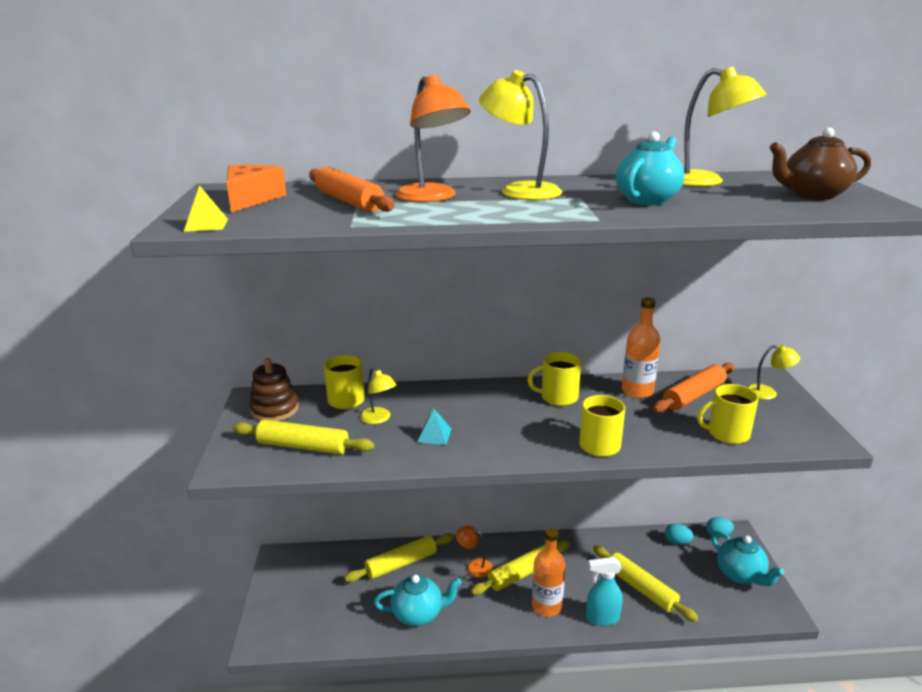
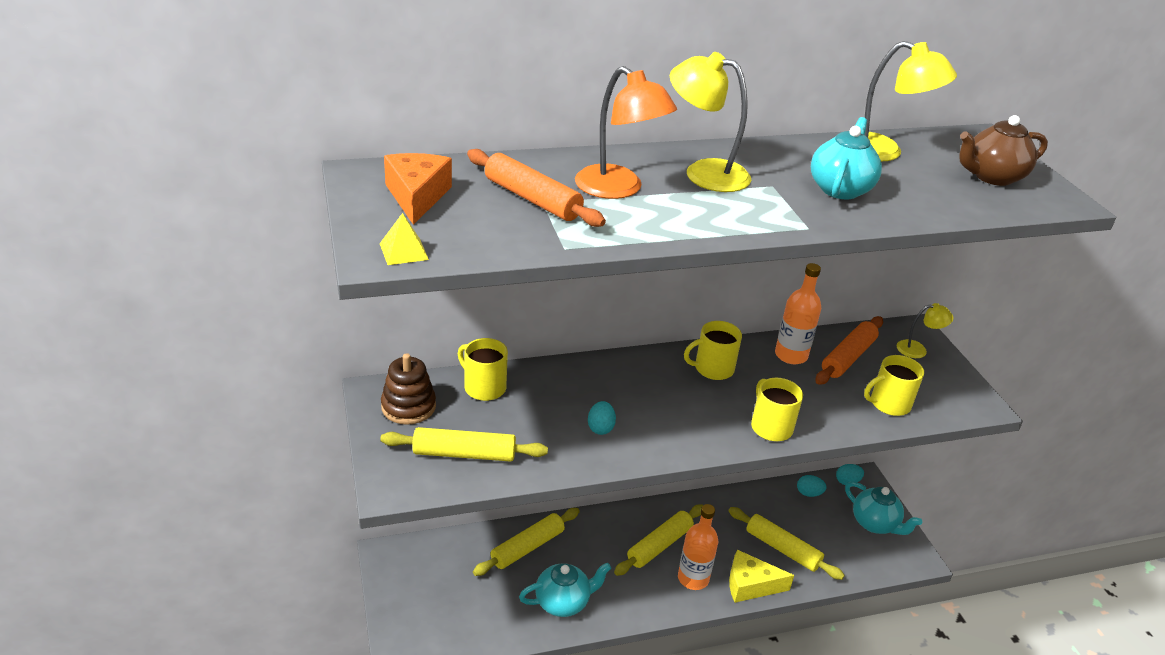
camera: 15 degrees left, 10 degrees up
yellow lamp [360,368,396,424] -> none
turquoise pyramid [417,409,451,445] -> turquoise egg [588,401,616,435]
orange lamp [456,526,493,578] -> none
turquoise spray bottle [586,557,623,626] -> yellow cheese [729,550,794,603]

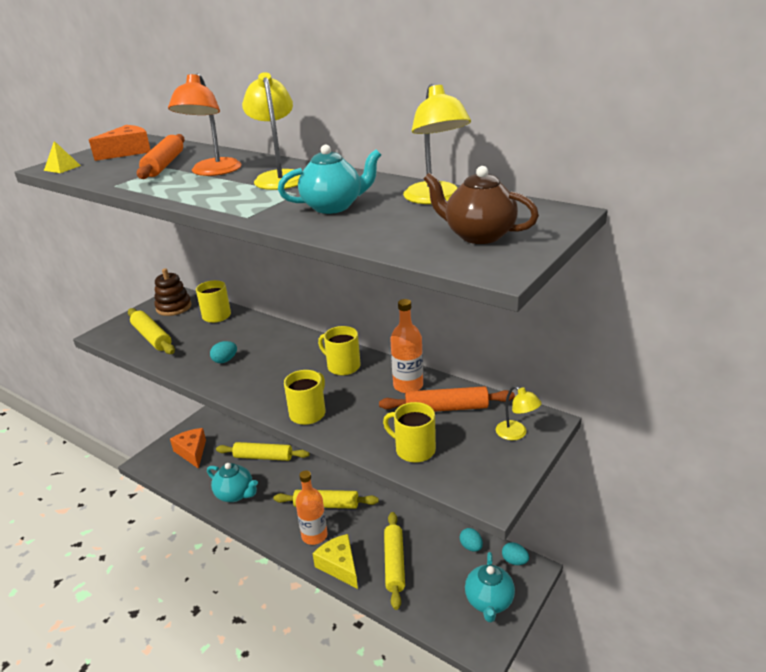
camera: 55 degrees right, 5 degrees down
none -> orange cheese [170,428,206,469]

